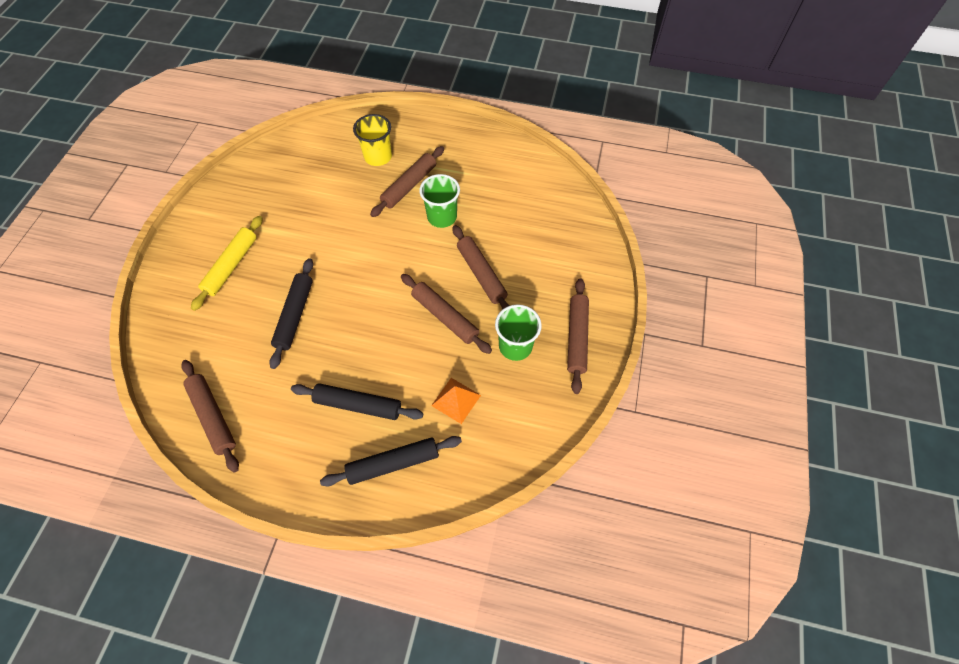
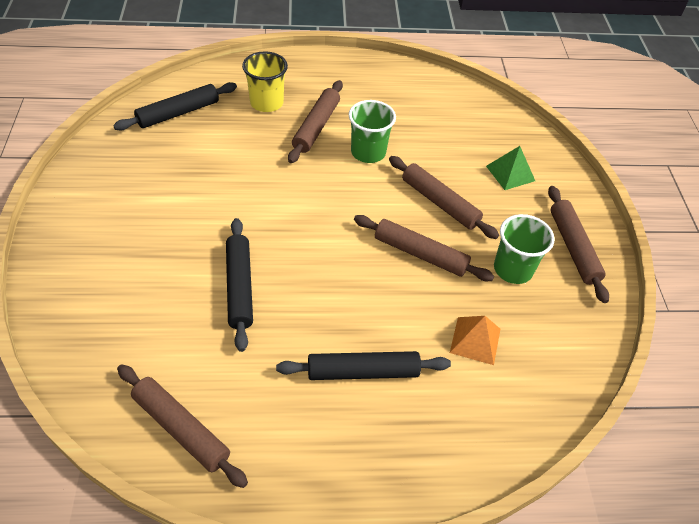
camera: 20 degrees left, 10 degrees down
yellow rolling pin [191,216,263,311] -> none
black rolling pin [320,436,462,486] -> black rolling pin moved to [113,82,237,131]
none -> green pyramid [486,146,535,190]

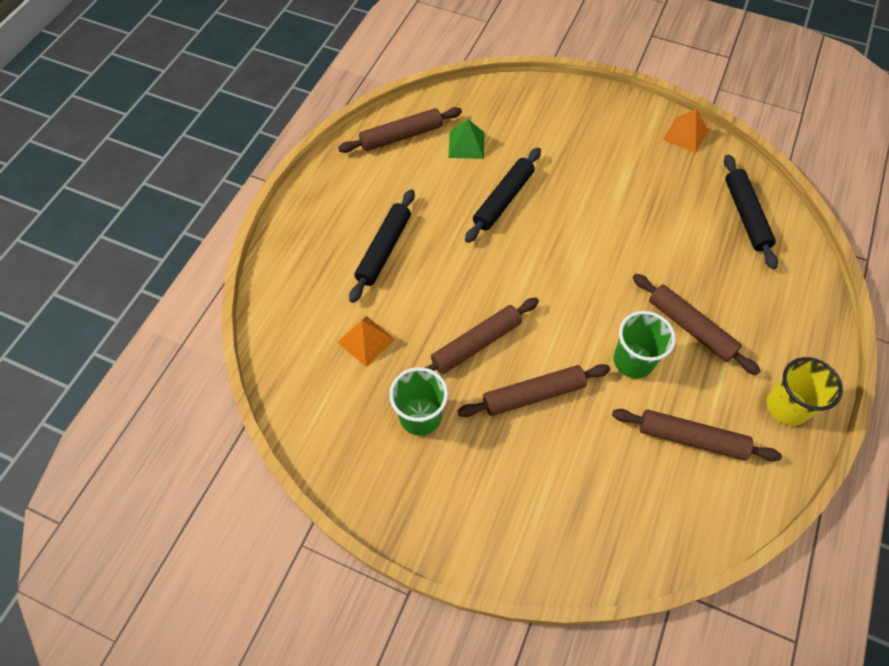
camera: 120 degrees right, 10 degrees up
black rolling pin [226,218,253,352] -> black rolling pin turned 75 degrees counterclockwise [465,148,541,243]
yellow cup [242,51,288,112] -> yellow cup moved to [767,357,843,425]
green pyramid [486,146,535,190] -> green pyramid moved to [449,119,484,159]
brown rolling pin [548,186,609,303] -> brown rolling pin moved to [612,409,782,462]
none -> orange pyramid [663,109,708,153]

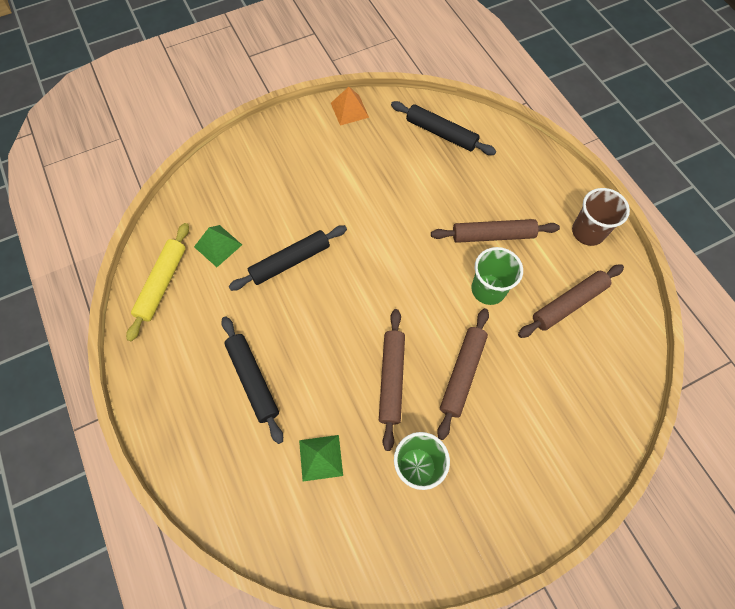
camera: 50 degrees left, 5 degrees up
brown rolling pin [338,107,462,153] -> yellow rolling pin [126,223,189,341]
orange pyramid [338,316,395,367] -> green pyramid [299,435,343,482]
black rolling pin [465,148,541,243] -> black rolling pin turned 75 degrees clockwise [228,225,347,291]
yellow cup [767,357,843,425] -> brown cup [572,188,630,246]

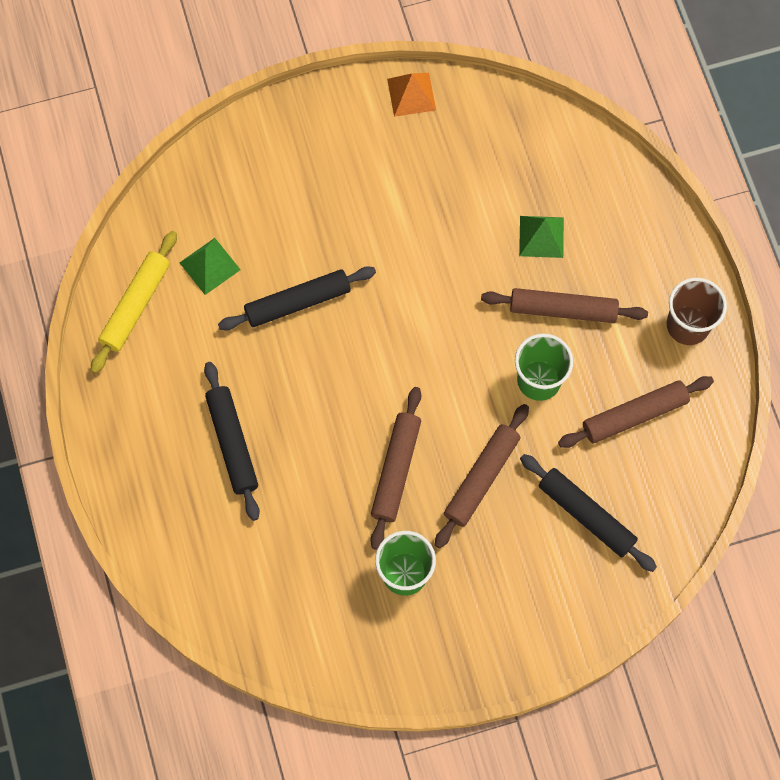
camera: 10 degrees right, 5 degrees up
green pyramid [299,435,343,482] -> green pyramid moved to [519,216,564,258]
black rolling pin [391,101,496,155] -> black rolling pin moved to [520,454,657,572]

